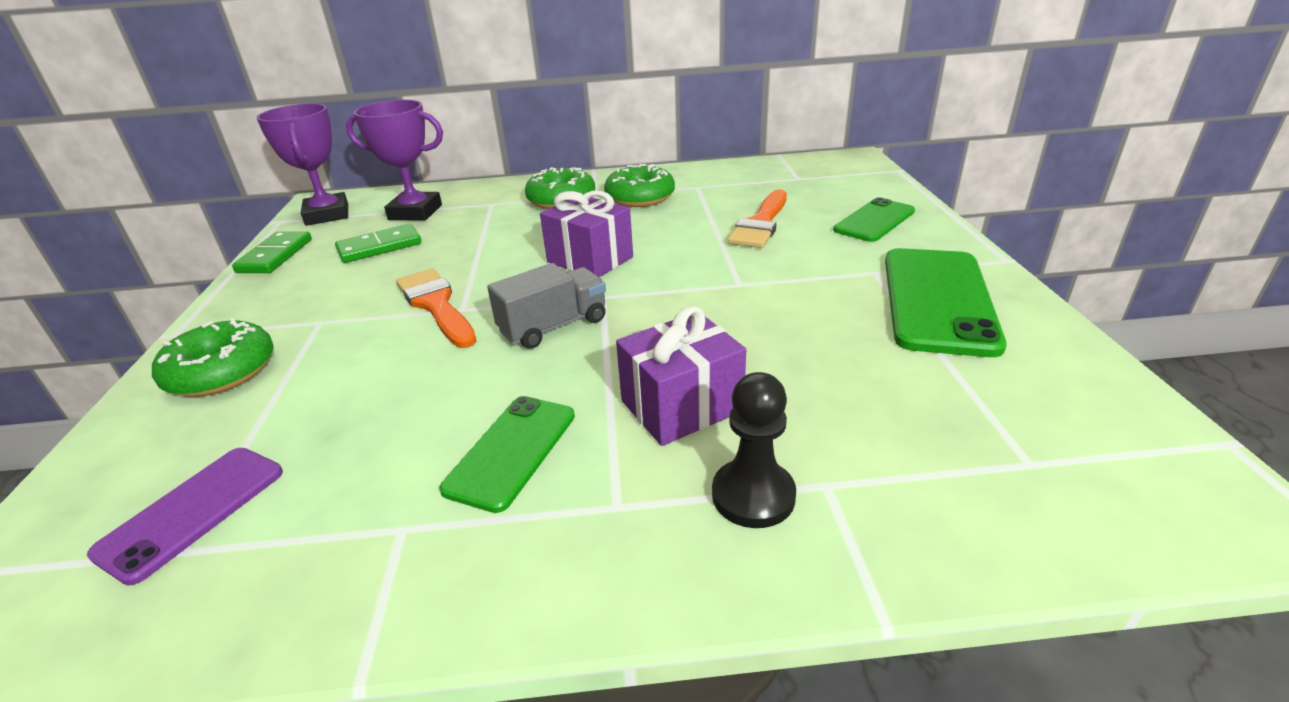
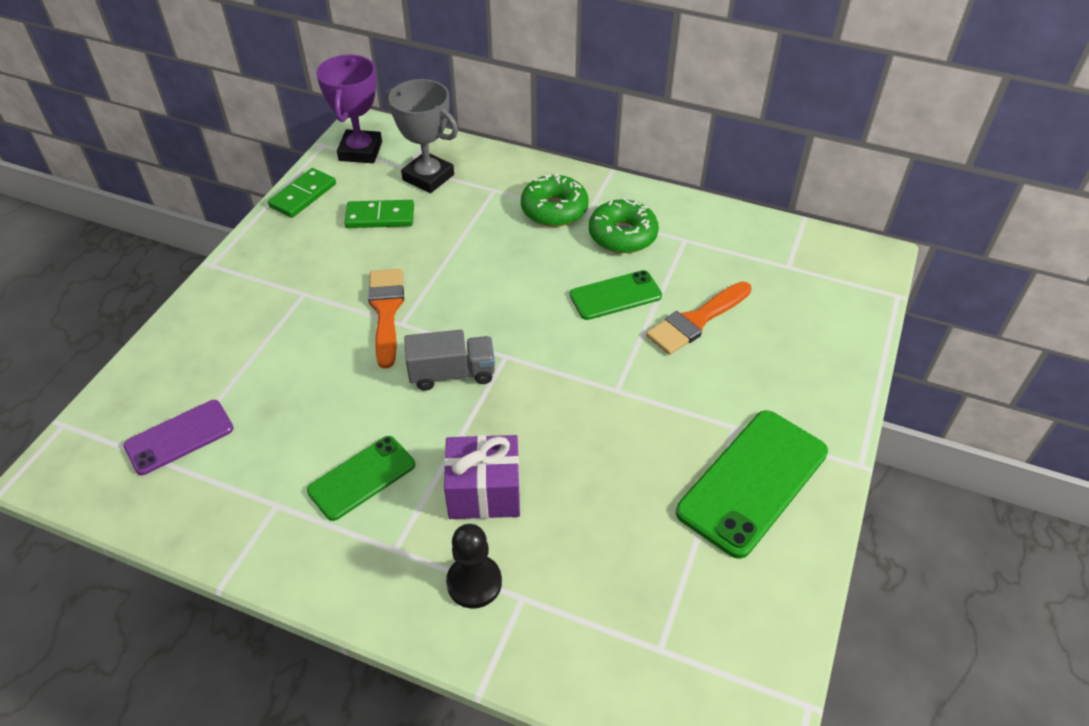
camera: 25 degrees right, 15 degrees up
green donut [152,318,274,397] -> none
purple trophy [346,100,443,221] -> grey trophy [385,79,458,193]
purple gift [540,191,633,277] -> none
green phone [833,197,915,242] -> green phone moved to [570,270,662,320]

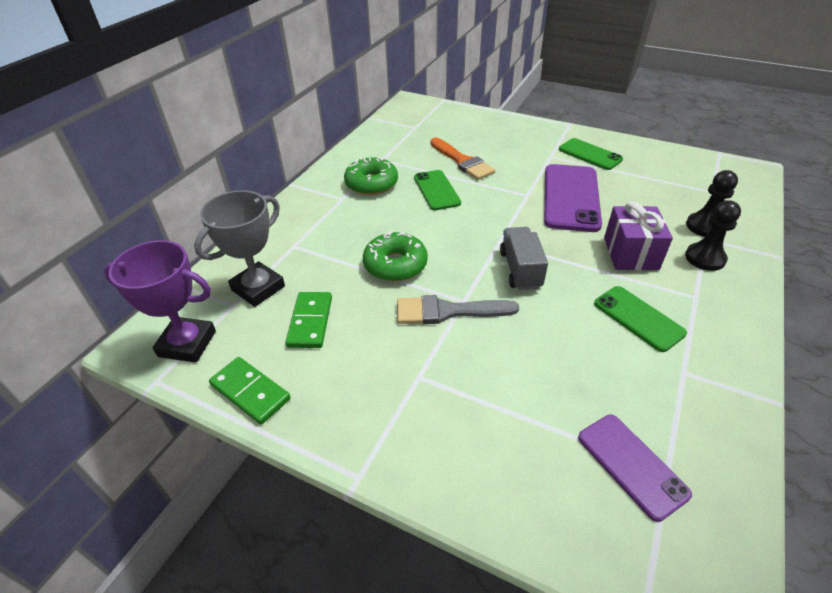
camera: 85 degrees left, 5 degrees down
orange brush [368,269,404,369] -> grey brush [397,295,519,324]
green donut [521,173,589,227] -> green donut moved to [363,231,428,282]
green phone [676,410,828,559] -> green phone [559,138,623,170], size x0.61
none -> purple phone [544,164,602,232]
none -> black pawn [686,170,738,237]

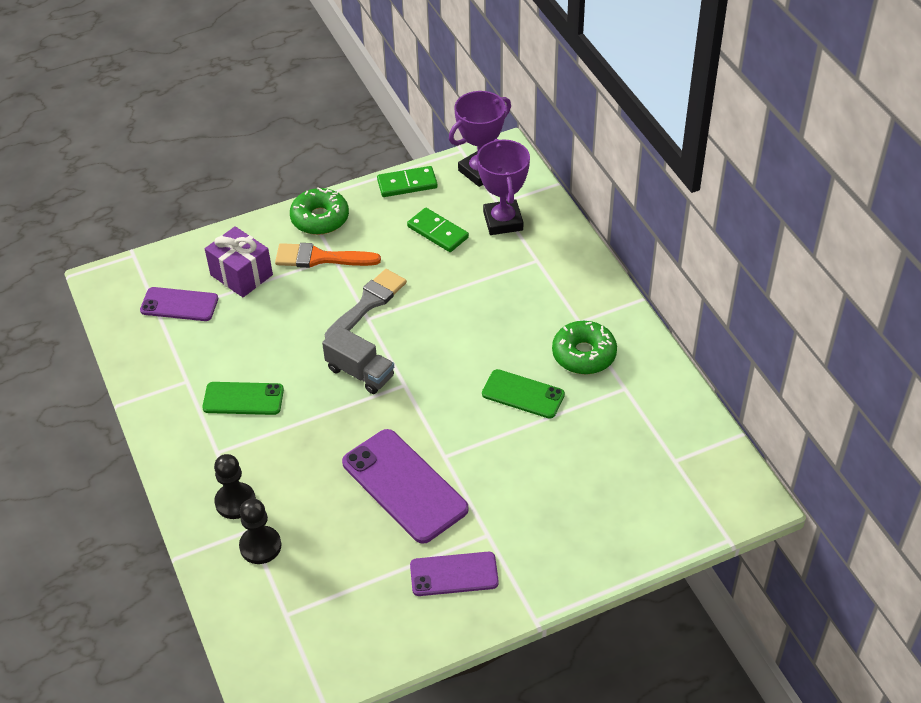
camera: 130 degrees right, 5 degrees up
grey trophy [194,190,285,307] -> purple trophy [477,139,530,235]
green donut [363,231,428,282] -> green donut moved to [290,187,349,235]
orange brush [430,138,495,180] -> orange brush moved to [275,243,381,268]
green phone [559,138,623,170] -> purple phone [410,552,499,596]
purple gift [604,201,673,270] -> purple gift moved to [205,226,273,297]

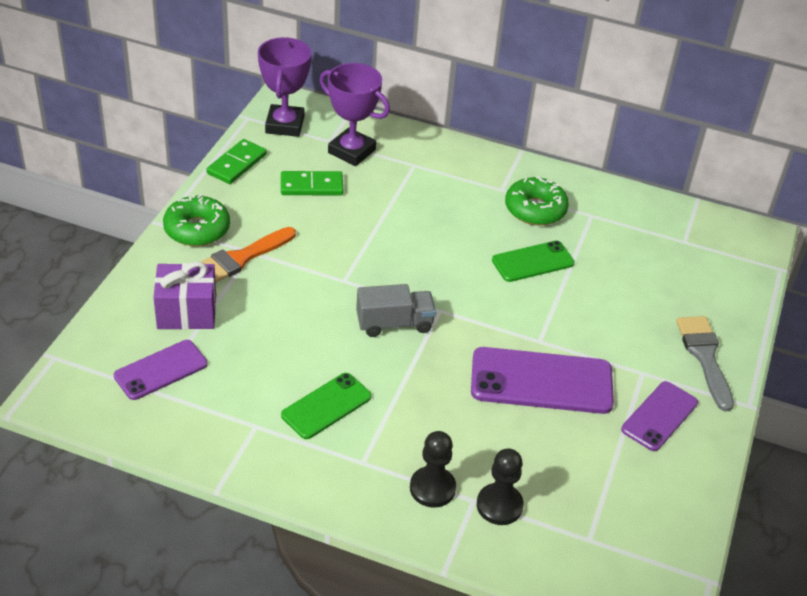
camera: 50 degrees left, 5 degrees down
grey brush [325,269,407,339] -> grey brush moved to [676,316,734,411]

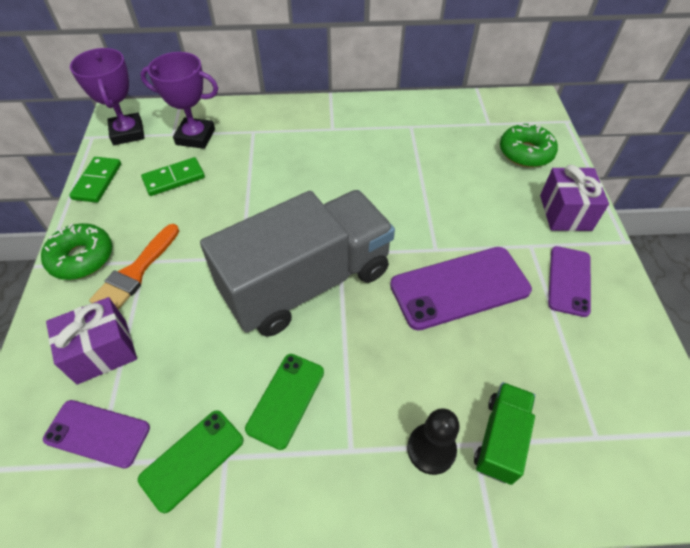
camera: 20 degrees left, 10 degrees up
purple phone [114,340,208,400] -> purple phone turned 75 degrees clockwise [43,400,150,468]
grey truck [356,284,436,337] -> grey truck [200,190,395,337], size x2.26
black pawn [477,448,524,525] -> green truck [474,382,535,485]
green phone [492,241,575,282] -> green phone moved to [138,410,244,513]
green donut [505,176,569,225] -> green donut moved to [500,123,558,167]
grey brush [676,316,734,411] -> purple gift [540,165,609,231]

